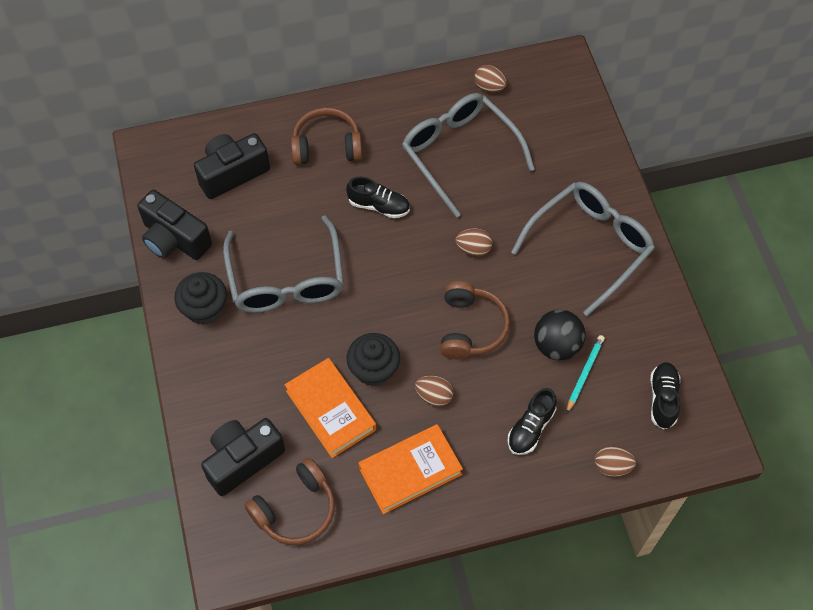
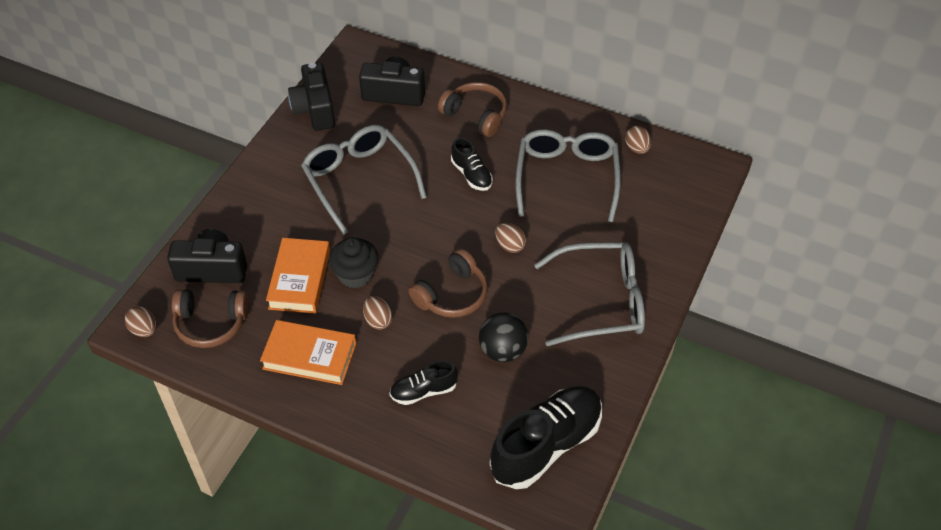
camera: 40 degrees right, 10 degrees down
black cupcake [174,272,227,325] -> none
grey glasses [223,215,344,313] -> grey glasses turned 120 degrees clockwise [301,125,427,235]
turquoise pencil [566,335,605,414] -> none
brown egg [595,446,636,477] -> brown egg moved to [125,306,156,337]
black shoe [650,362,680,429] -> black shoe [490,386,602,489], size x1.94

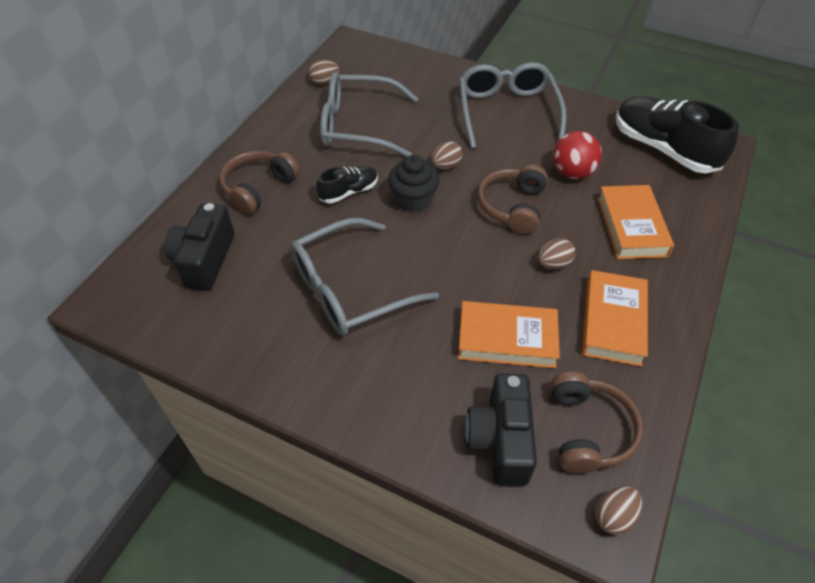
camera: 90 degrees left, 0 degrees up
black camera [288,62,335,131] -> none
black cupcake [329,237,378,288] -> black cupcake moved to [388,155,440,212]
black shoe [389,360,458,405] -> orange book [597,185,674,259]
brown headphones [409,249,488,318] -> brown headphones turned 120 degrees counterclockwise [477,164,548,234]
black ball [479,312,528,362] -> red ball [553,131,602,179]

